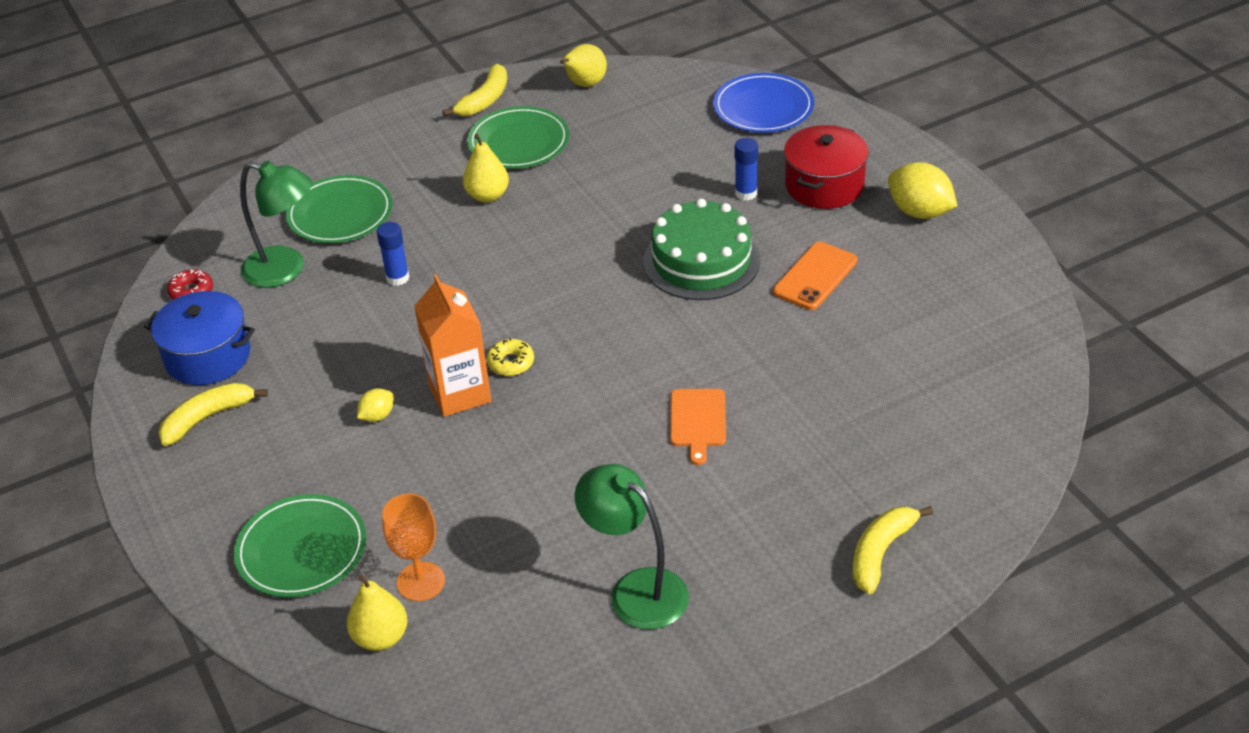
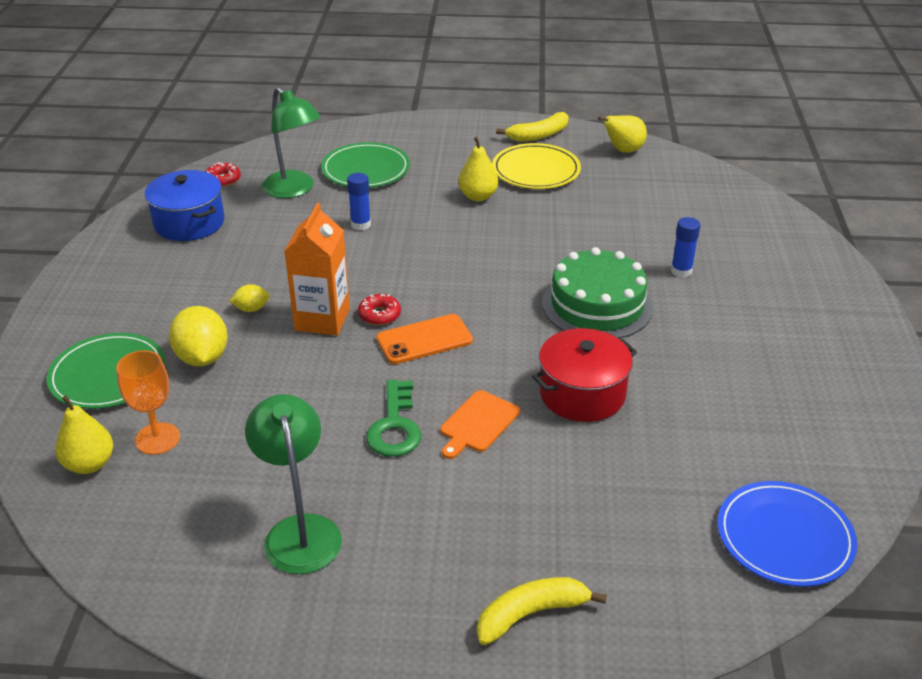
camera: 30 degrees right, 5 degrees down
yellow banana [158,383,268,446] -> none
green plate [467,106,569,169] -> yellow plate [492,143,581,189]
yellow donut [487,338,534,376] -> red donut [358,294,401,325]
blue plate [713,73,814,133] -> blue plate moved to [718,481,857,587]
orange phone [773,242,857,310] -> orange phone moved to [376,314,473,364]
red pot [784,125,869,209] -> red pot moved to [532,328,637,422]
yellow lemon [888,162,957,219] -> yellow lemon moved to [169,306,228,366]
none -> green key [366,380,421,457]

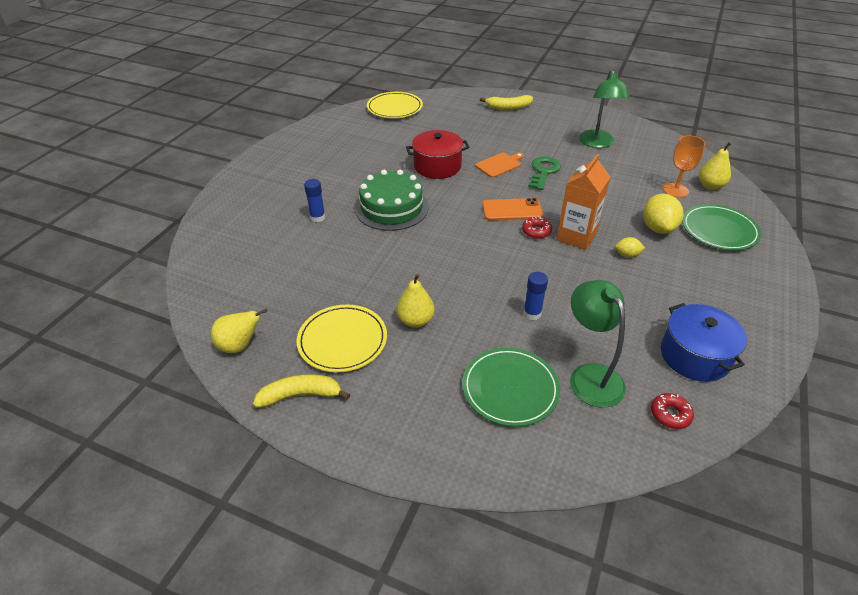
camera: 160 degrees left, 5 degrees up
blue plate [718,481,857,587] -> yellow plate [367,92,423,118]

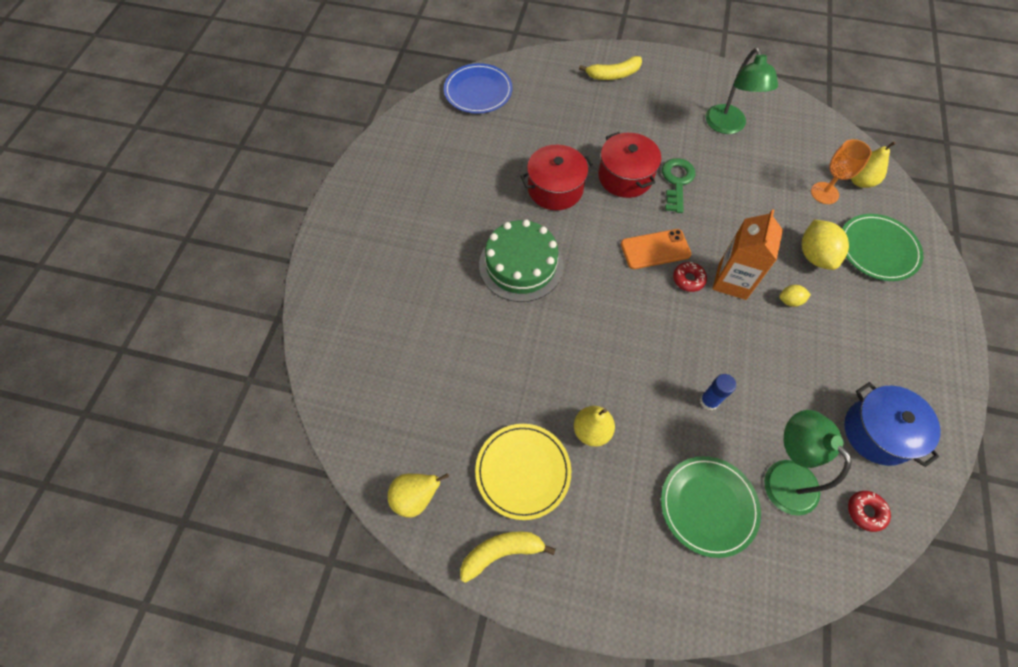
camera: 10 degrees left, 20 degrees up
blue glue stick [304,179,325,222] -> none
yellow plate [367,92,423,118] -> blue plate [444,63,513,114]
orange cutting board [475,153,524,178] -> red pot [598,132,661,198]

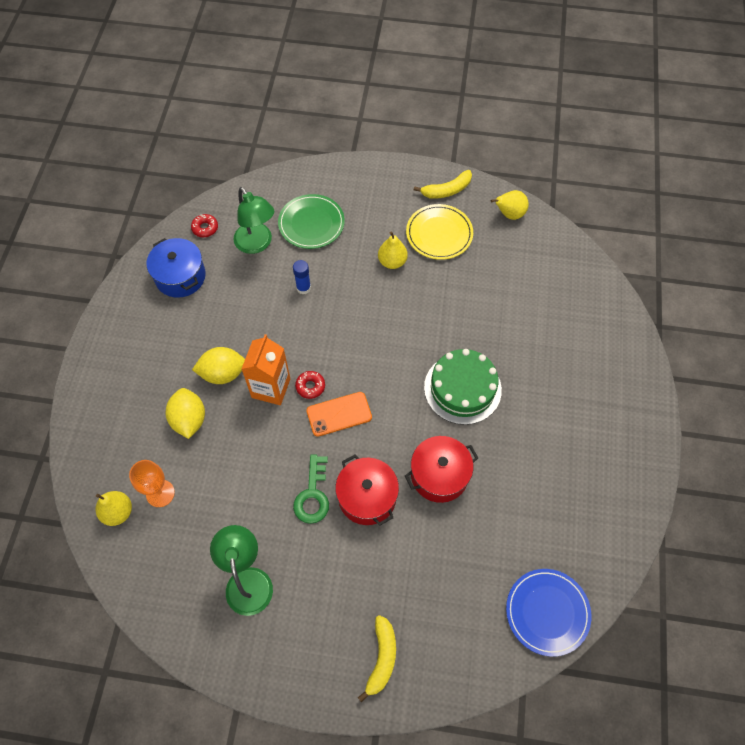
camera: 175 degrees right, 0 degrees up
yellow banana [579,56,642,80] -> yellow banana turned 120 degrees clockwise [358,615,396,702]
yellow lemon [779,285,811,307] -> yellow lemon [192,347,245,384], size x1.92
green plate [842,214,923,281] -> none

